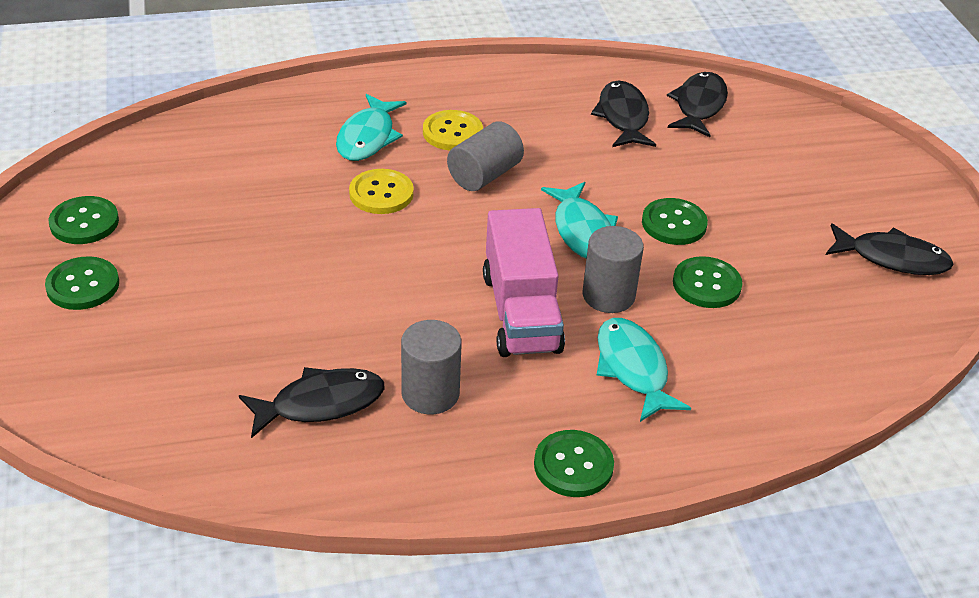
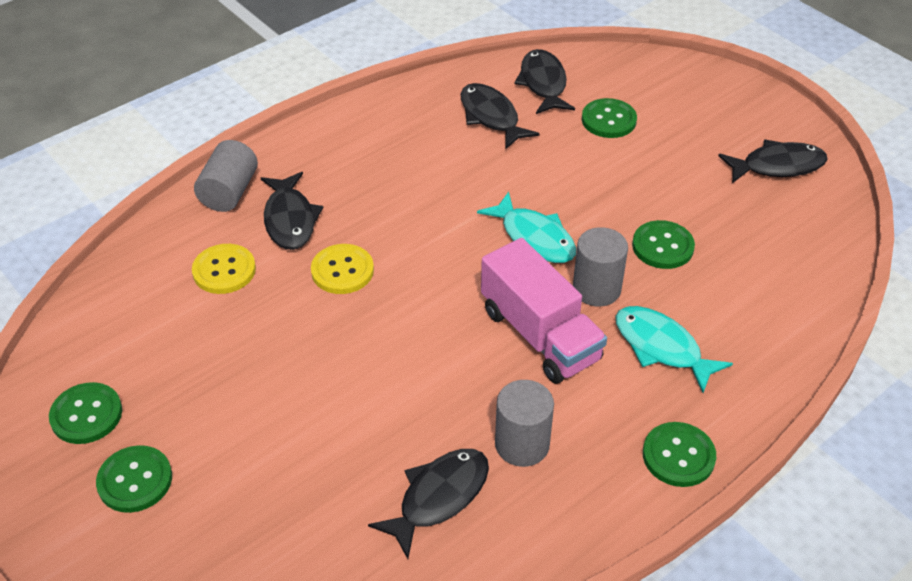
camera: 25 degrees left, 5 degrees up
turquoise fish [336,94,407,161] -> black fish [261,172,323,250]
yellow button [423,110,483,151] -> yellow button moved to [192,244,256,294]
grey cylinder [447,121,524,191] -> grey cylinder moved to [194,140,258,212]
green button [642,198,708,245] -> green button moved to [582,98,637,138]

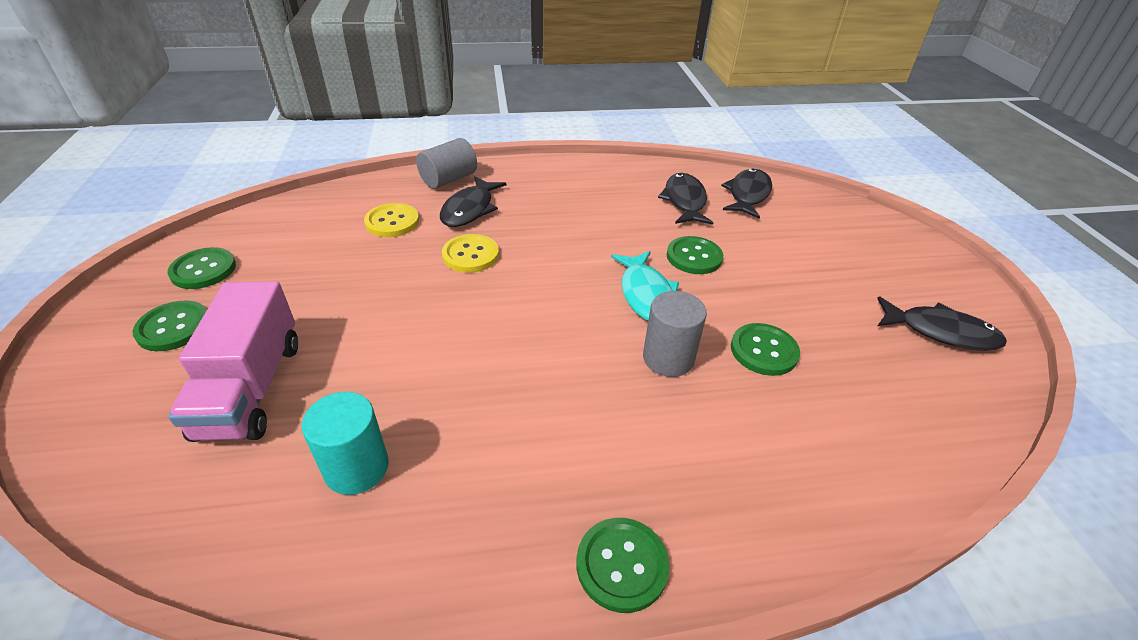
camera: 30 degrees right, 5 degrees down
black fish [368,449,489,559] -> turquoise cylinder [302,392,389,495]
pink truck [481,238,607,384] -> pink truck moved to [168,282,298,442]
grey cylinder [495,380,554,467] -> none
green button [582,98,637,138] -> green button moved to [667,236,723,274]
turquoise fish [615,306,733,393] -> none

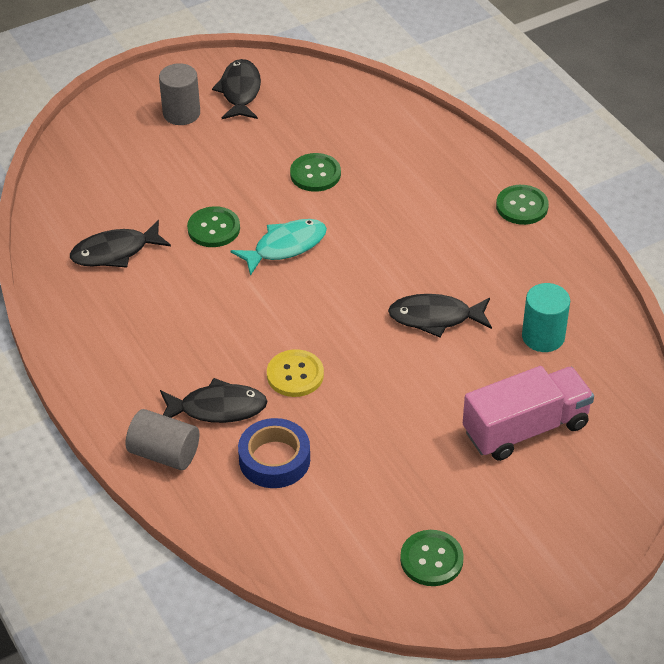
camera: 110 degrees left, 5 degrees up
green button [133,301,207,351] -> none
yellow button [364,203,419,237] -> blue tape [238,418,310,488]
grey cylinder [643,291,707,377] -> grey cylinder moved to [159,63,200,125]
black fish [721,169,772,219] -> black fish moved to [388,294,492,337]

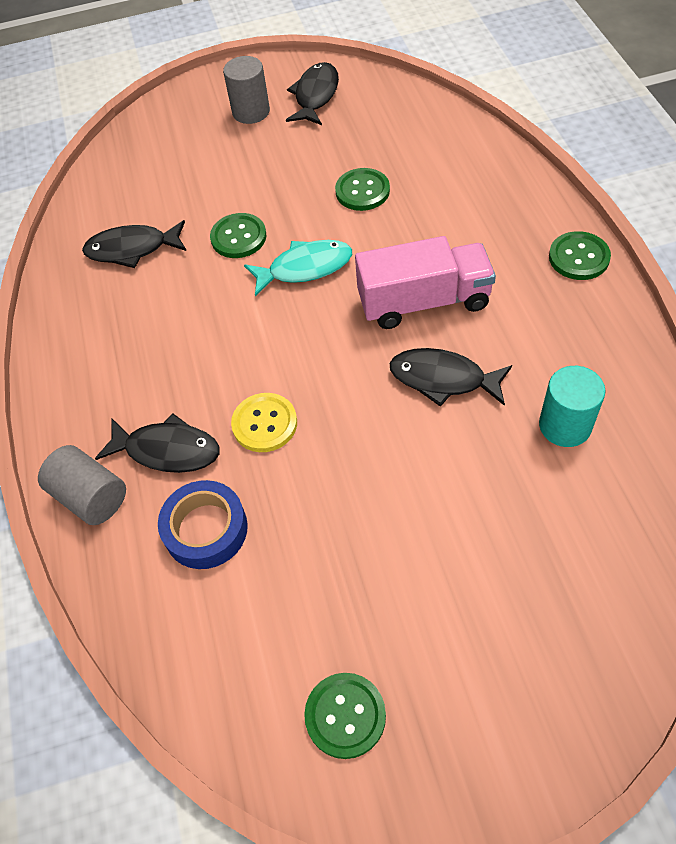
camera: 20 degrees right, 10 degrees up
pink truck [463,366,594,461] -> pink truck moved to [355,236,496,329]

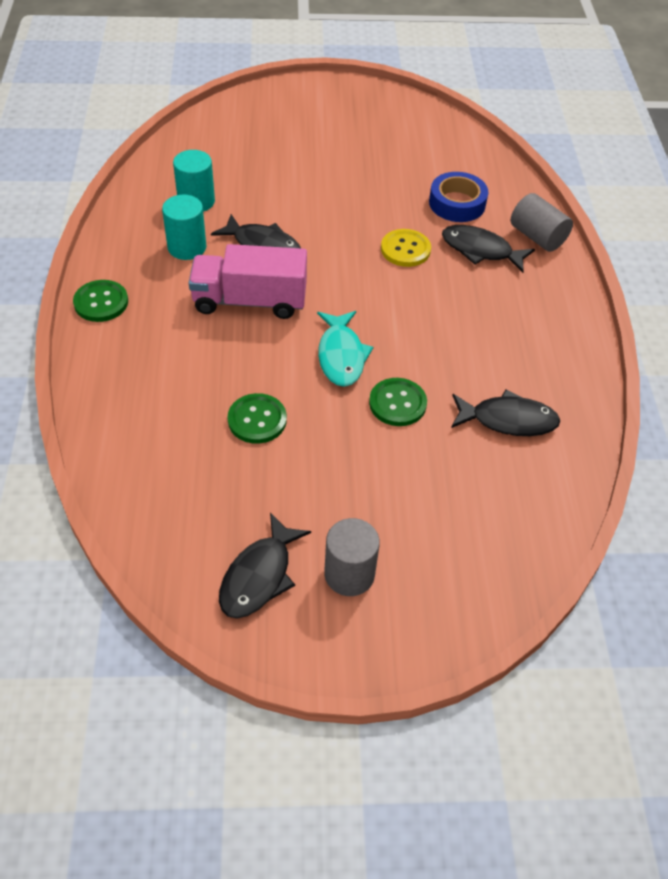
camera: 175 degrees left, 5 degrees down
turquoise fish [244,240,352,296] -> turquoise fish turned 90 degrees counterclockwise [317,311,373,387]
green button [304,673,386,759] -> none
none -> turquoise cylinder [162,194,206,260]

